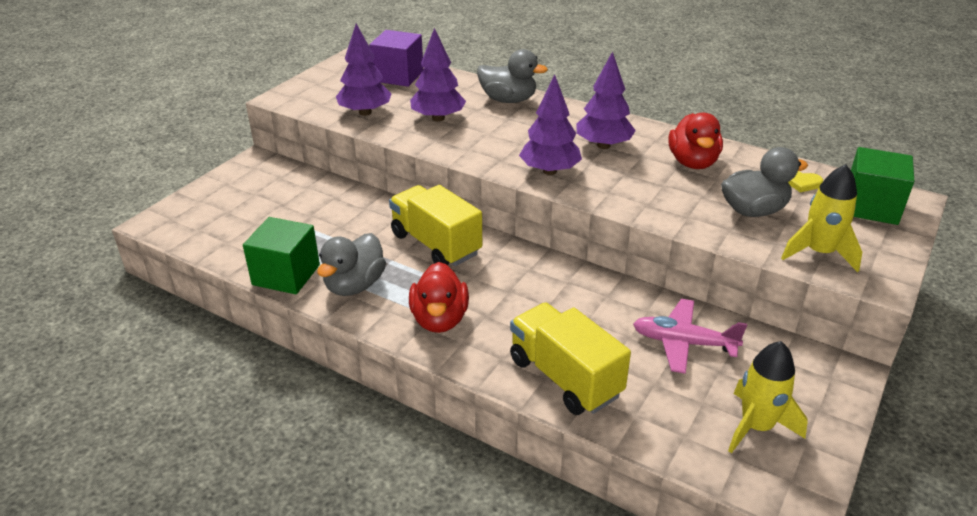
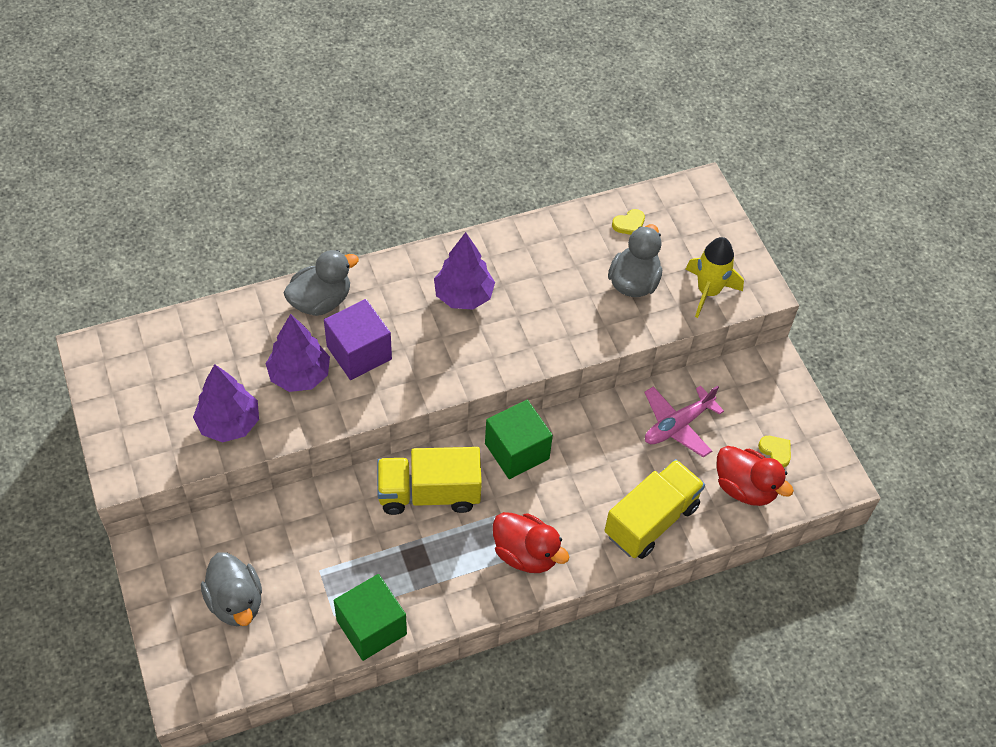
camera: 55 degrees left, 20 degrees up
grey duck [317,233,386,296] -> grey duck moved to [201,552,262,626]
purple cube [369,30,424,87] -> purple cube moved to [324,299,392,380]
yellow truck [510,302,631,415] -> yellow truck turned 135 degrees clockwise [604,459,705,559]
purple tree [519,75,582,175] -> none
red duck [668,113,723,169] -> red duck moved to [717,446,794,506]
yellow rocket [728,341,808,453] -> yellow heart [758,436,791,467]
green cube [851,147,914,225] -> green cube moved to [485,400,553,479]

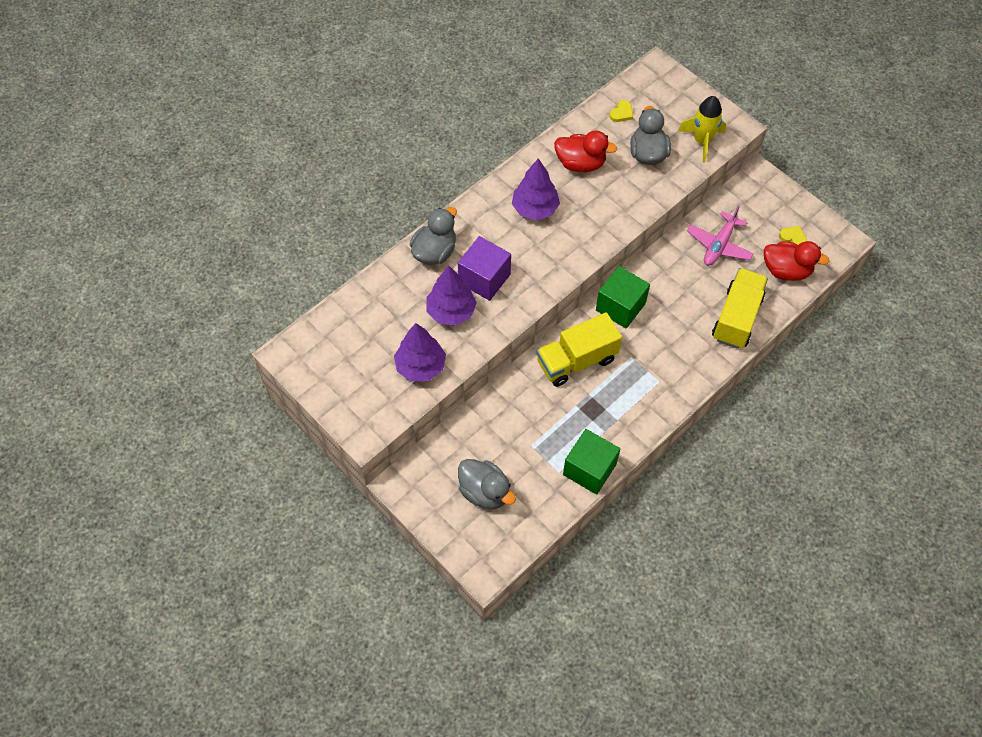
camera: 20 degrees left, 5 degrees up
red duck [493,512,569,573] -> red duck moved to [554,131,617,172]

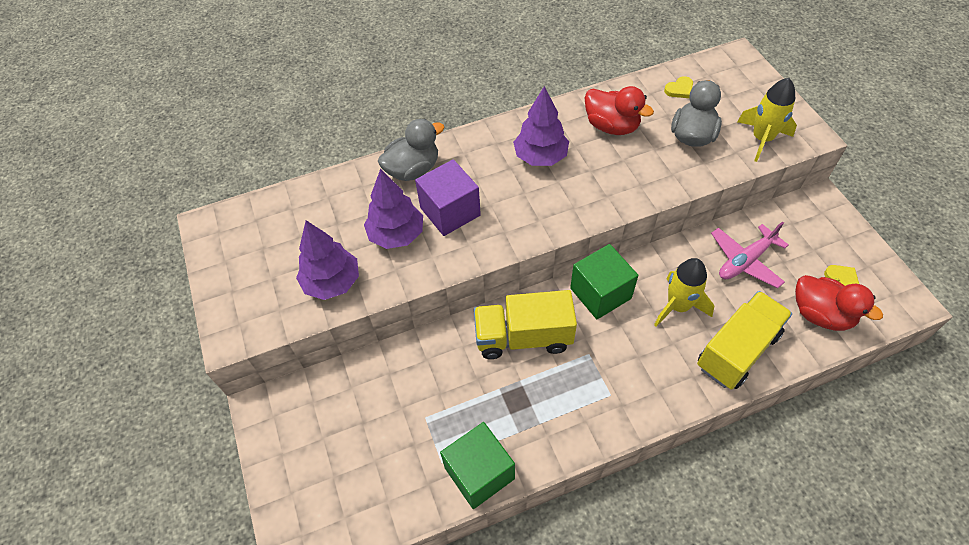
camera: 25 degrees right, 5 degrees down
grey duck [458,459,516,509] -> none
none -> yellow rocket [654,258,715,327]

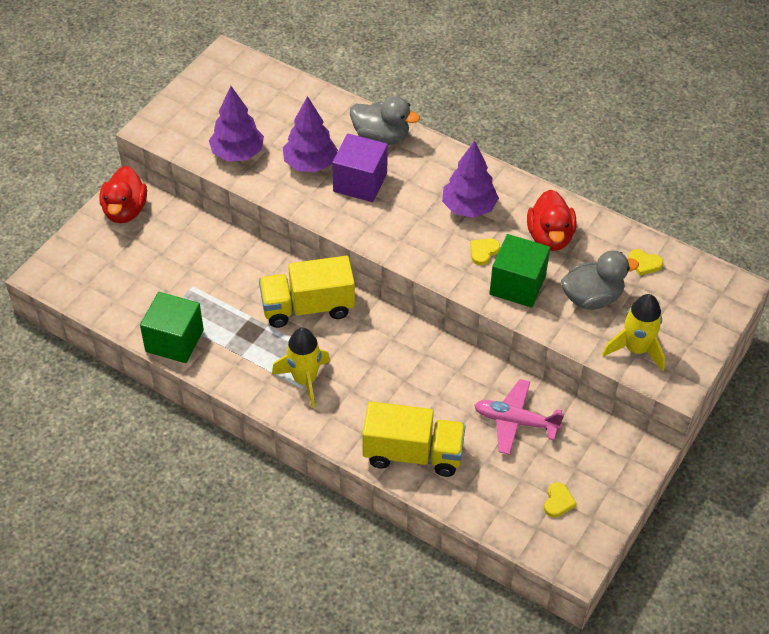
camera: 50 degrees right, 5 degrees down
yellow truck [474,290,577,359] -> yellow truck turned 60 degrees counterclockwise [259,256,355,328]
green cube [570,244,638,319] -> green cube moved to [489,234,550,308]
yellow rocket [654,258,715,327] -> yellow rocket moved to [272,328,330,408]
red duck [795,275,883,331] -> red duck moved to [99,166,147,223]
none -> yellow heart [470,238,500,265]

